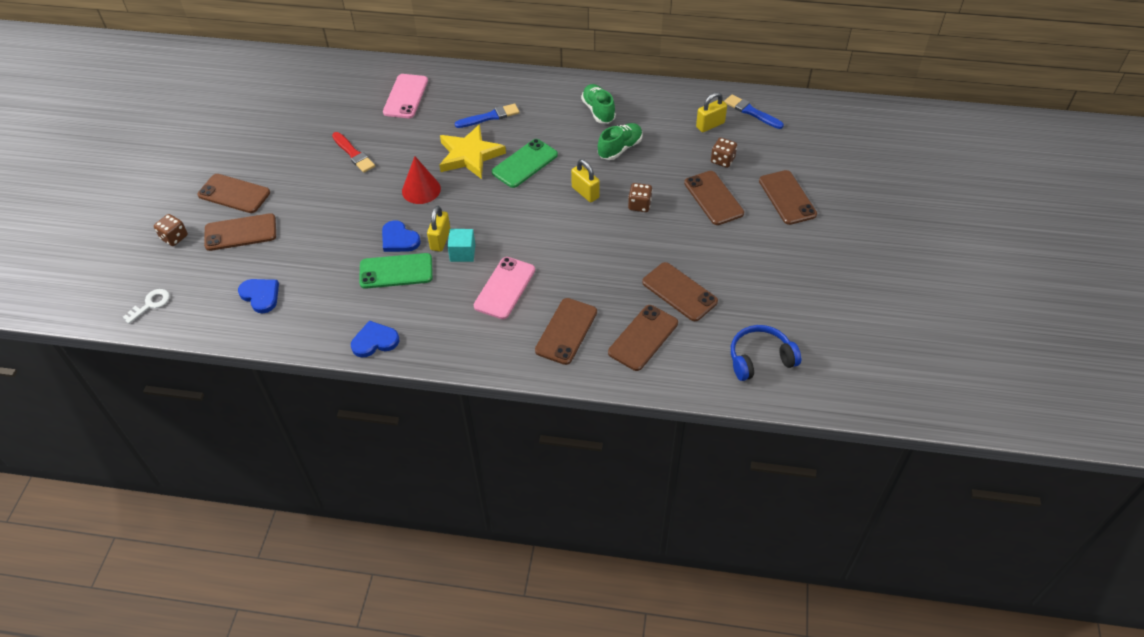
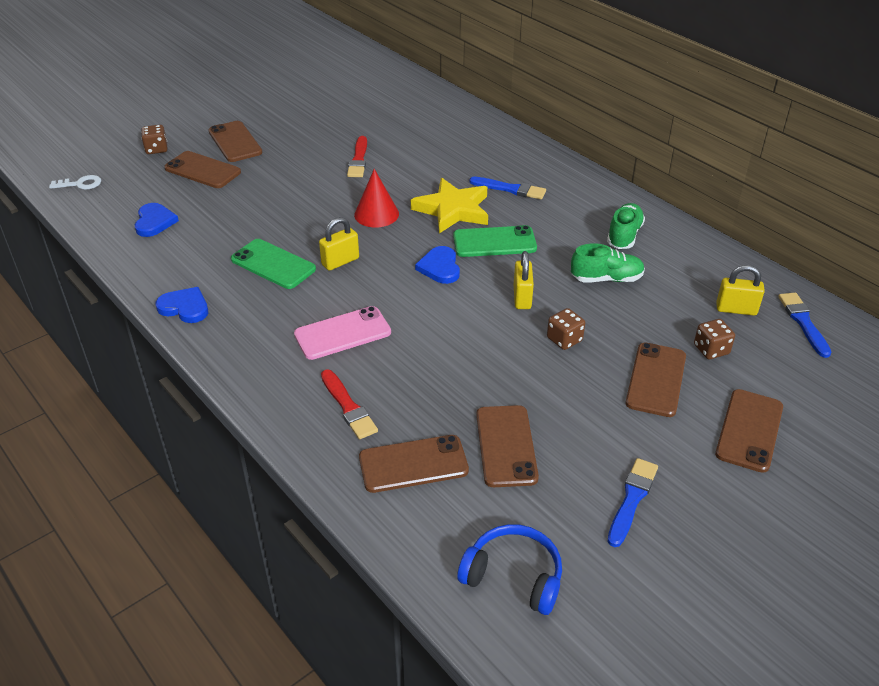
camera: 40 degrees right, 10 degrees down
blue heart [382,220,421,252] -> blue heart moved to [415,246,460,284]
pink phone [383,74,428,118] -> none
turquoise cube [447,229,475,262] -> none
brown phone [535,298,597,365] -> red brush [321,369,378,439]
none -> blue brush [608,458,658,547]

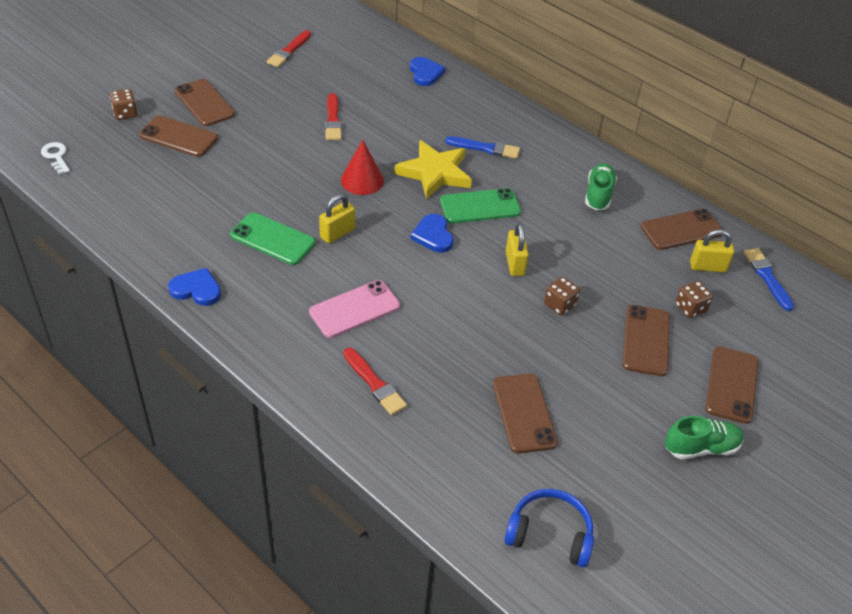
camera: 10 degrees left, 5 degrees up
white key [49,175,101,190] -> white key turned 105 degrees counterclockwise [41,142,70,174]
blue heart [135,203,179,237] -> blue heart moved to [410,57,446,86]
brown phone [359,435,469,493] -> brown phone moved to [641,209,723,250]
green shoe [571,243,645,283] -> green shoe moved to [665,416,744,459]
blue brush [608,458,658,547] -> none
none -> red brush [267,30,311,67]

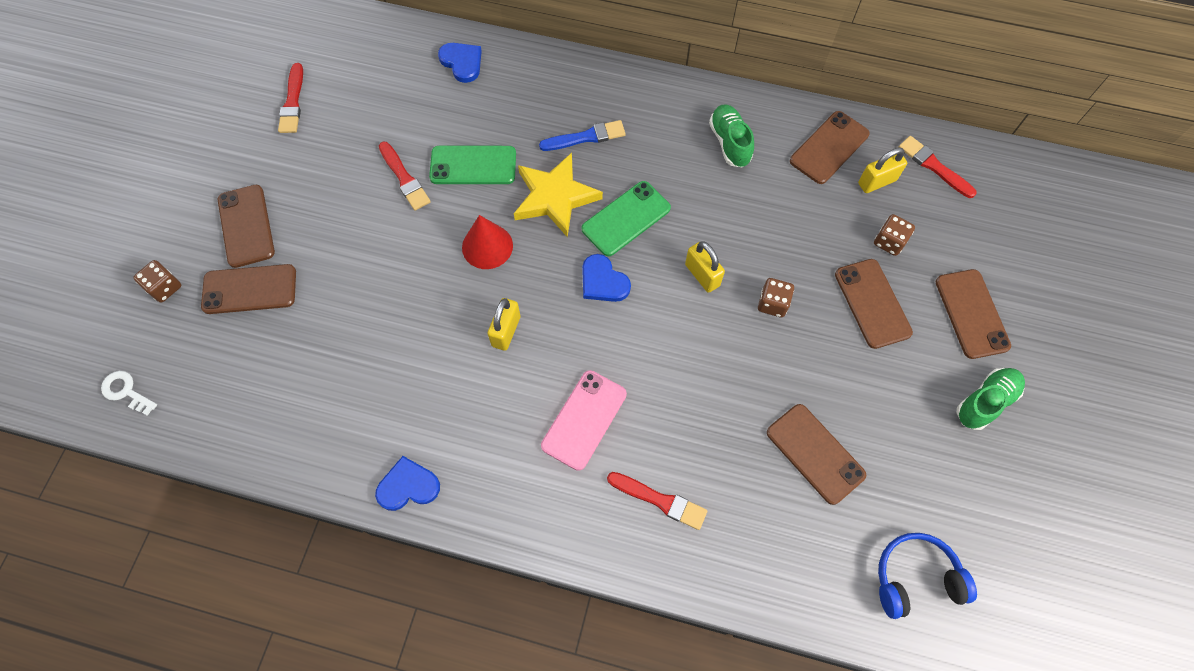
camera: 25 degrees left, 20 degrees up
brown phone [175,79,235,126] -> brown phone turned 45 degrees clockwise [218,185,275,268]
green phone [230,212,316,265] -> green phone moved to [429,146,516,184]
blue brush [743,248,794,311] -> red brush [899,136,977,198]

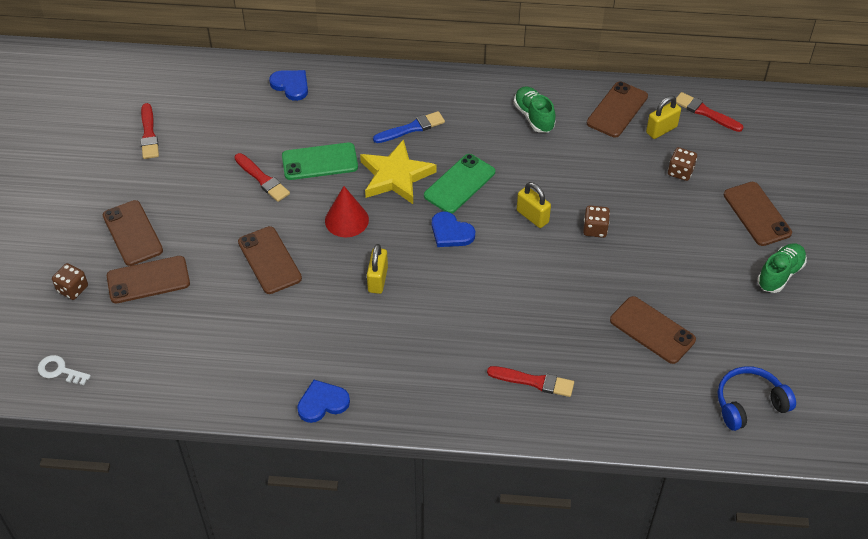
camera: 10 degrees left, 15 degrees down
pink phone [541,370,627,471] -> none
brown phone [835,259,913,349] -> brown phone moved to [238,226,302,294]

